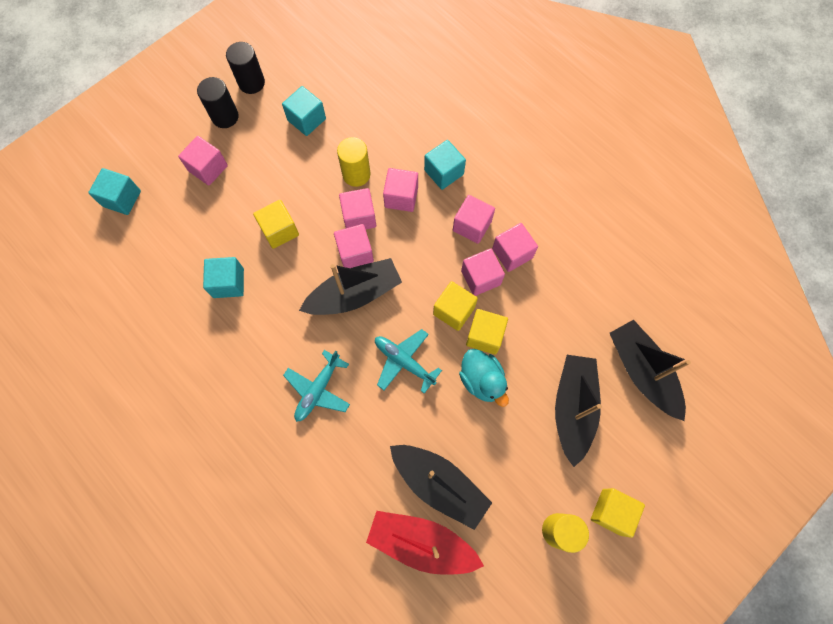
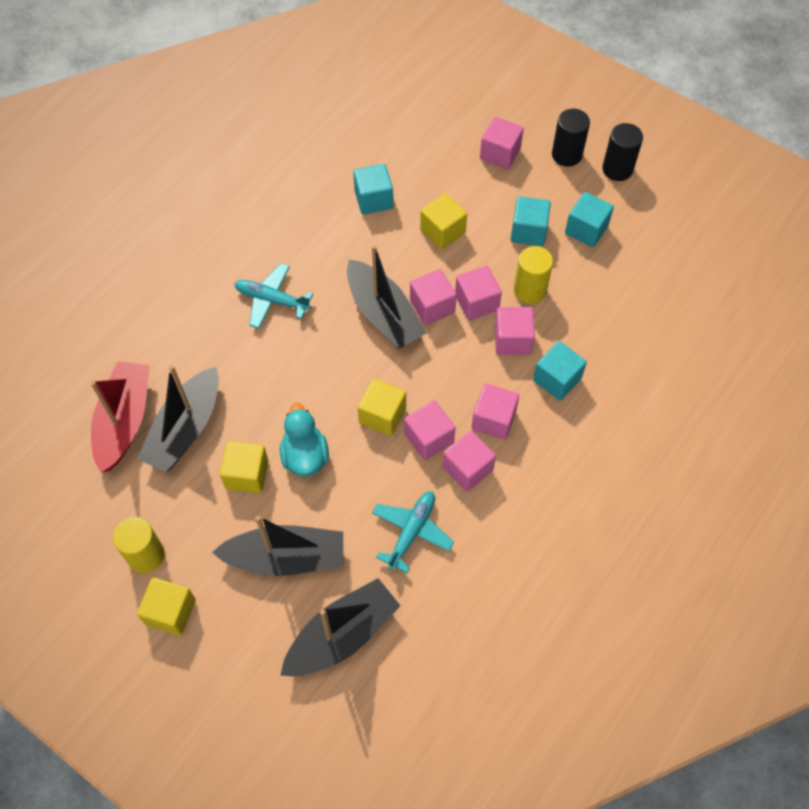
camera: 80 degrees right, 10 degrees down
turquoise cube [88,168,141,215] -> turquoise cube moved to [511,196,551,246]
turquoise plane [375,329,442,394] -> turquoise plane moved to [372,491,454,573]
turquoise duck [459,349,509,407] -> turquoise duck turned 120 degrees clockwise [280,403,329,476]
yellow cube [466,309,508,355] -> yellow cube moved to [220,441,268,493]

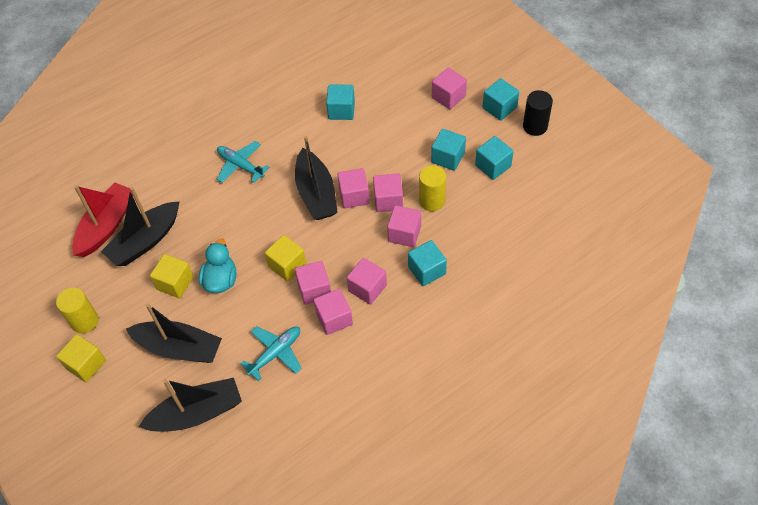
camera: 20 degrees right, 5 degrees down
yellow cube [420,193,467,250] -> none
black cylinder [552,109,590,167] -> turquoise cube [483,78,519,121]

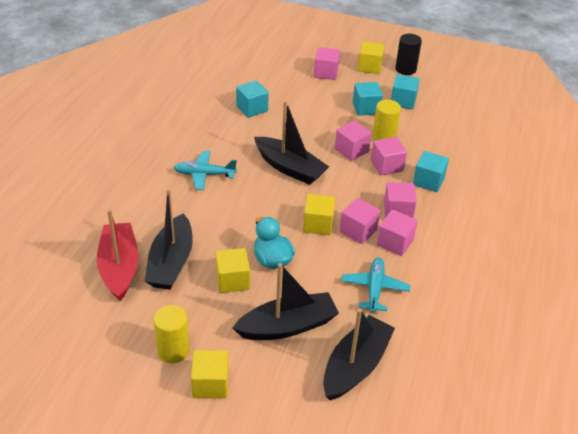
camera: 40 degrees left, 15 degrees down
pink cube [337,168,370,208] -> none
turquoise cube [483,78,519,121] -> yellow cube [358,42,384,74]

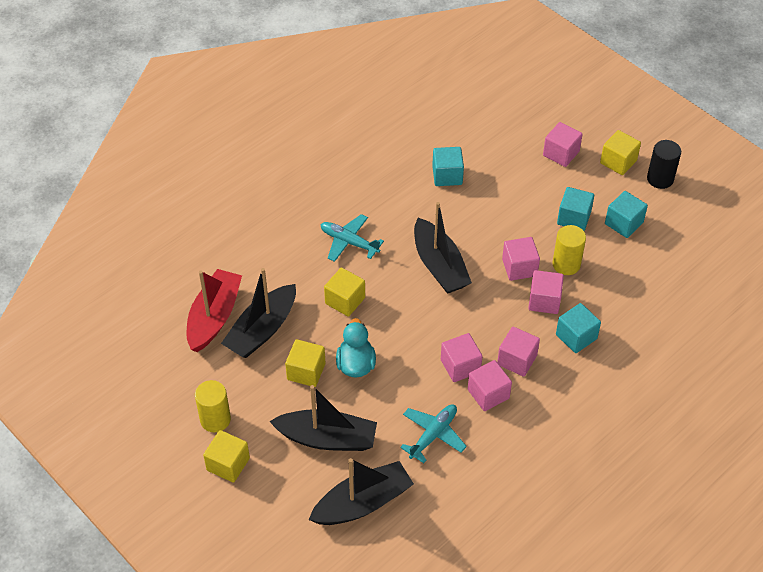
camera: 30 degrees right, 10 degrees up
yellow cube [303,194,335,235] -> yellow cube moved to [324,268,365,316]

